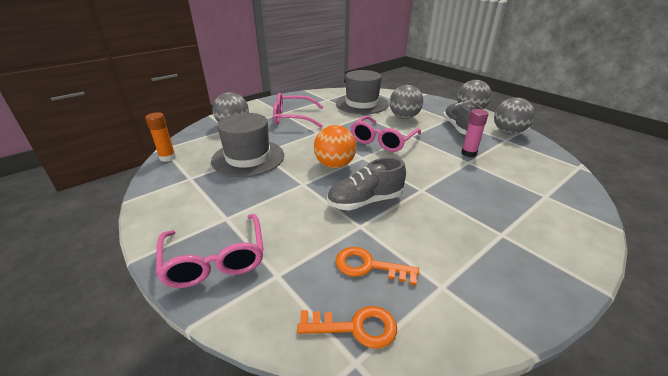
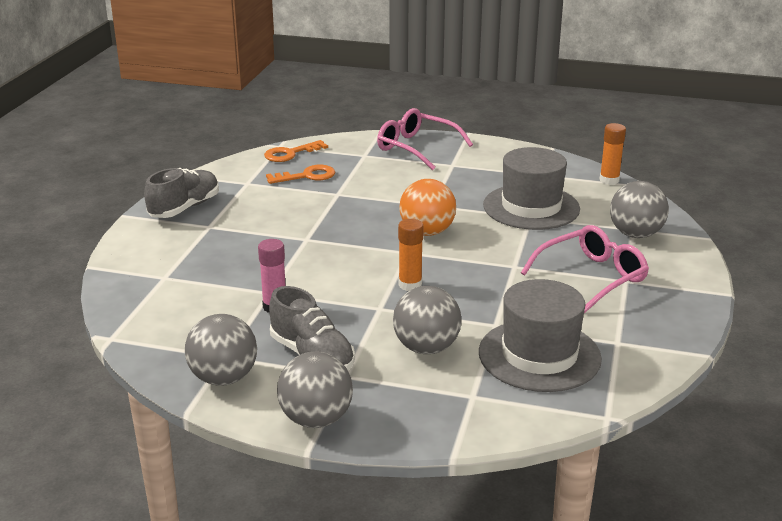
camera: 145 degrees right, 5 degrees down
grey shoe [327,157,406,211] -> grey shoe moved to [144,168,219,218]
pink glasses [351,116,421,152] -> orange glue stick [398,219,424,291]

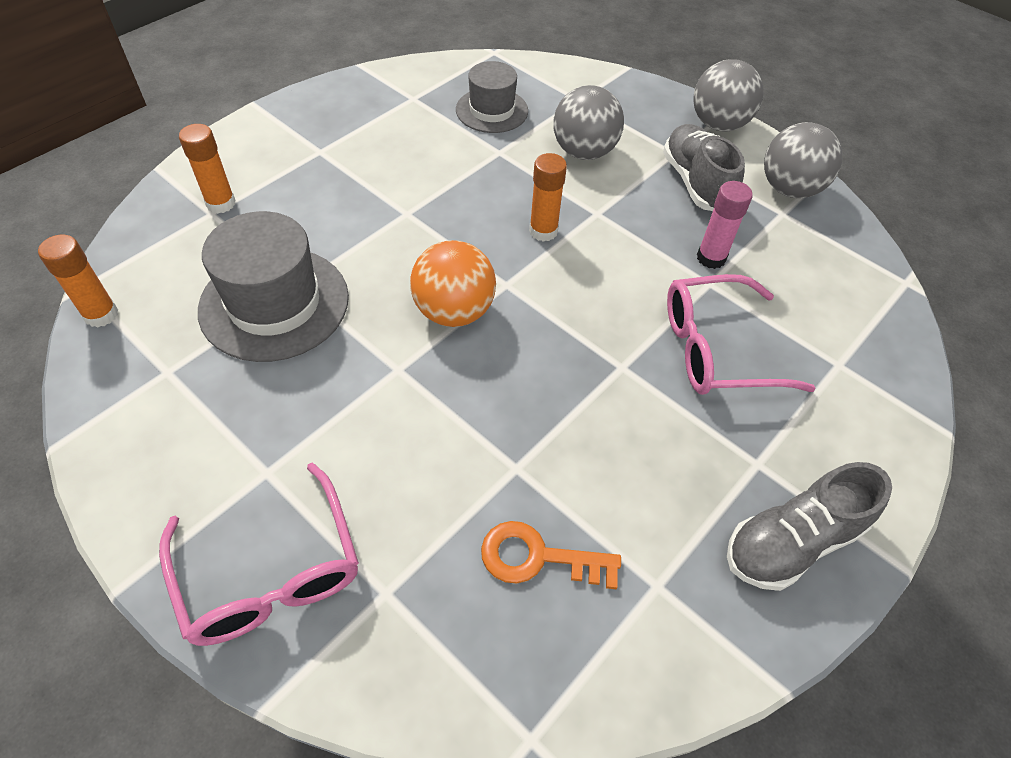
camera: 155 degrees left, 25 degrees up
orange key [264,140,328,162] -> none
grey hat [479,279,602,392] -> grey hat [456,61,528,133], size x0.63
pink glasses [521,225,649,313] -> pink glasses moved to [667,274,816,395]
grey ball [610,181,669,238] -> orange glue stick [179,124,236,213]

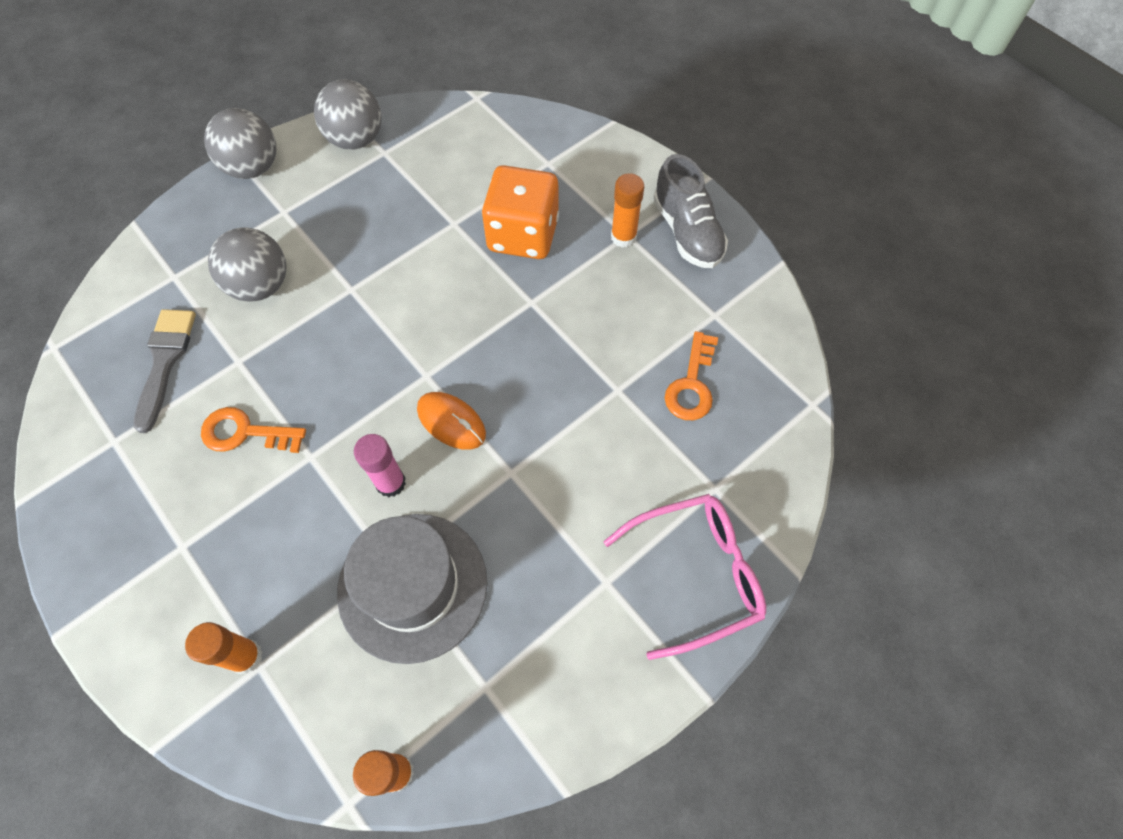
camera: 80 degrees left, 10 degrees up
orange ball [410,240,496,327] -> orange mouse [417,392,486,450]
grey hat [456,61,528,133] -> grey brush [133,309,196,433]
orange glue stick [529,153,567,242] -> orange glue stick moved to [611,173,644,248]
grey shoe [663,124,745,211] -> none
pink glasses [667,274,816,395] -> orange dice [482,165,559,259]
pink glue stick [697,181,753,269] -> pink glue stick moved to [354,434,406,497]
none -> orange key [201,407,306,453]

